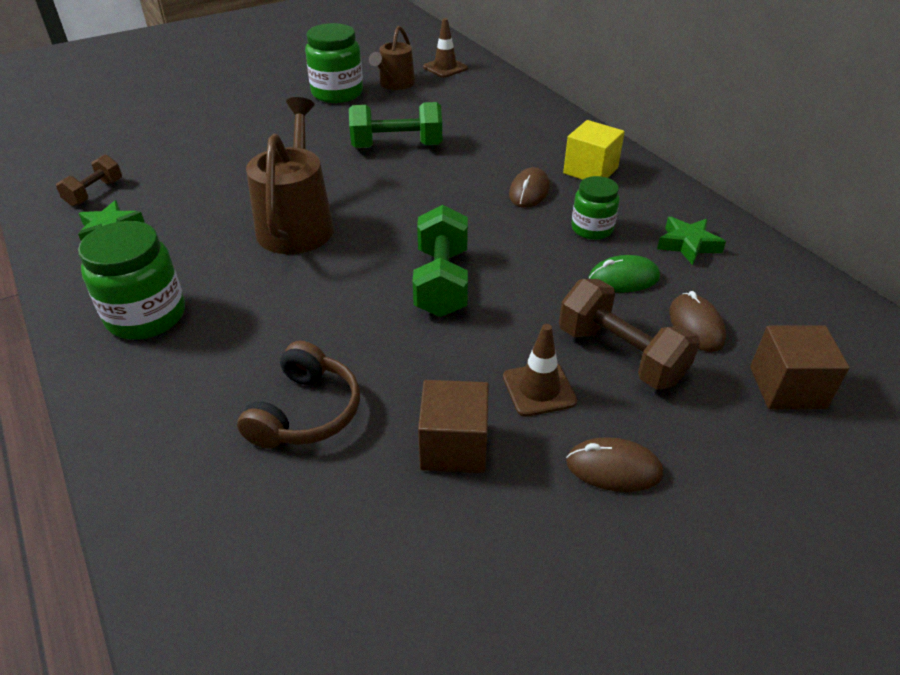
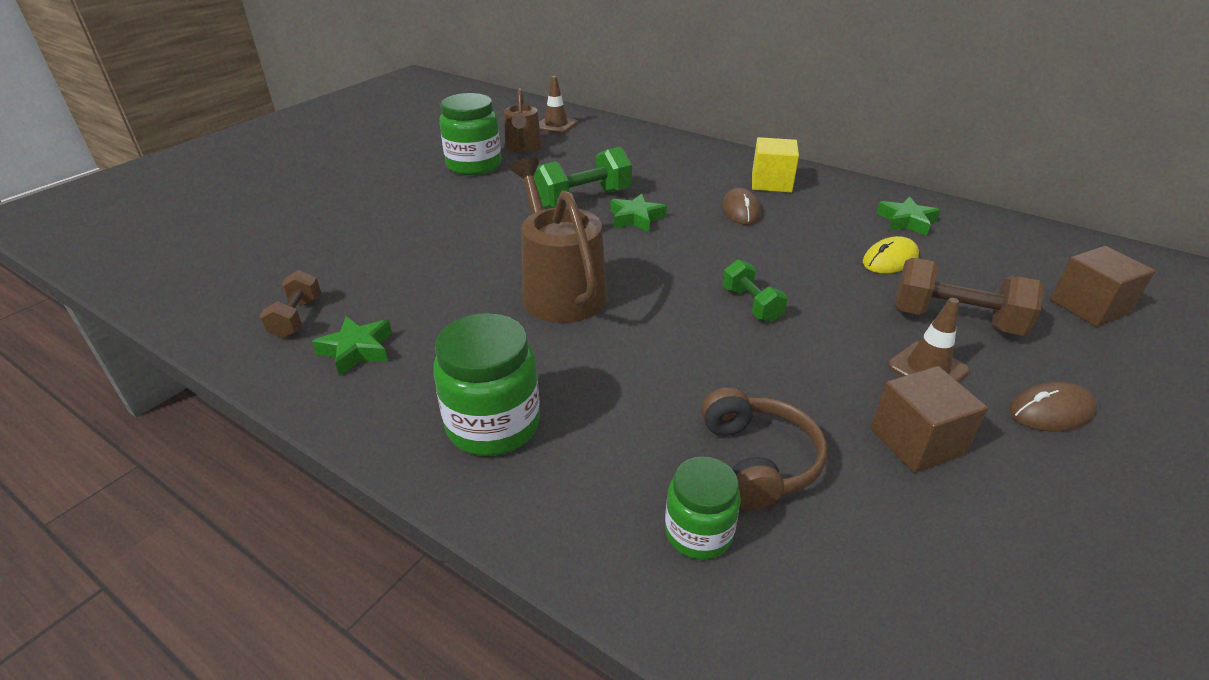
camera: 25 degrees left, 5 degrees down
green dumbbell [413,205,468,317] -> green dumbbell [723,259,788,322], size x0.60
green jar [571,176,620,240] -> green jar moved to [665,457,741,560]
green mouse [588,255,660,292] -> yellow mouse [863,236,919,273]
brown mouse [669,291,726,352] -> none
none -> green star [611,194,667,232]

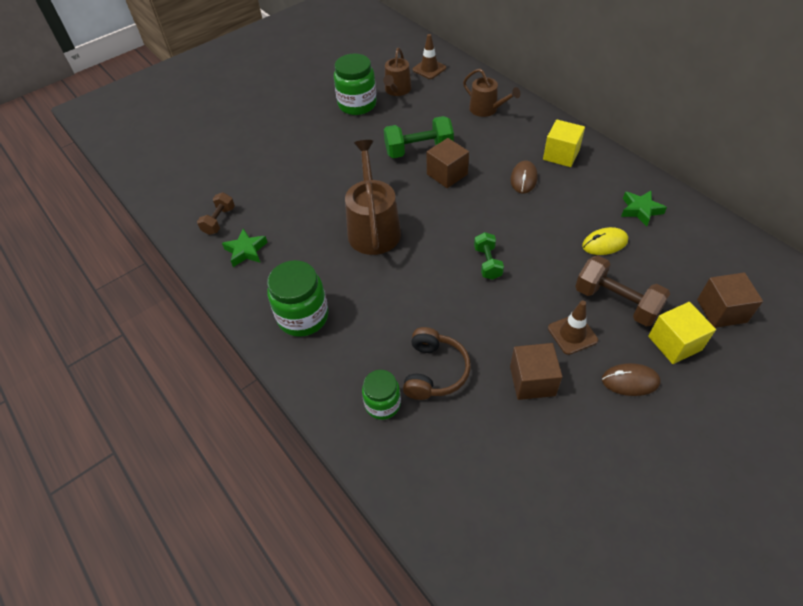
camera: 20 degrees right, 15 degrees up
green star [611,194,667,232] -> brown cube [426,138,469,188]
none -> brown watering can [463,69,520,117]
none -> yellow cube [648,302,716,364]

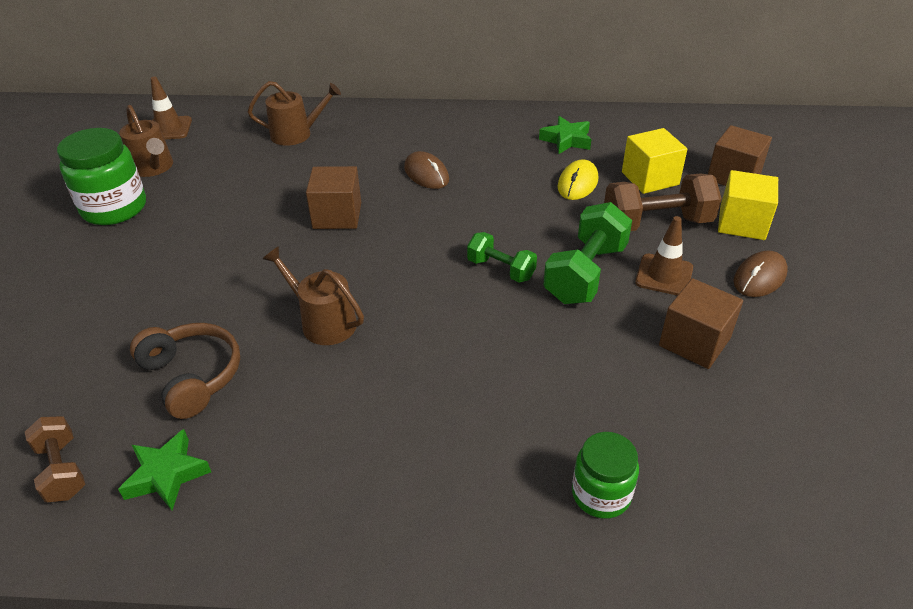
camera: 50 degrees left, 10 degrees down
green jar [267,260,328,337] -> none
brown watering can [345,140,401,255] -> brown watering can [263,246,364,345], size x0.62
green dumbbell [384,116,454,158] -> green dumbbell moved to [544,202,632,304]
brown headphones [403,327,471,400] -> brown headphones moved to [130,323,240,419]
yellow cube [543,120,585,167] -> yellow cube moved to [622,128,688,194]

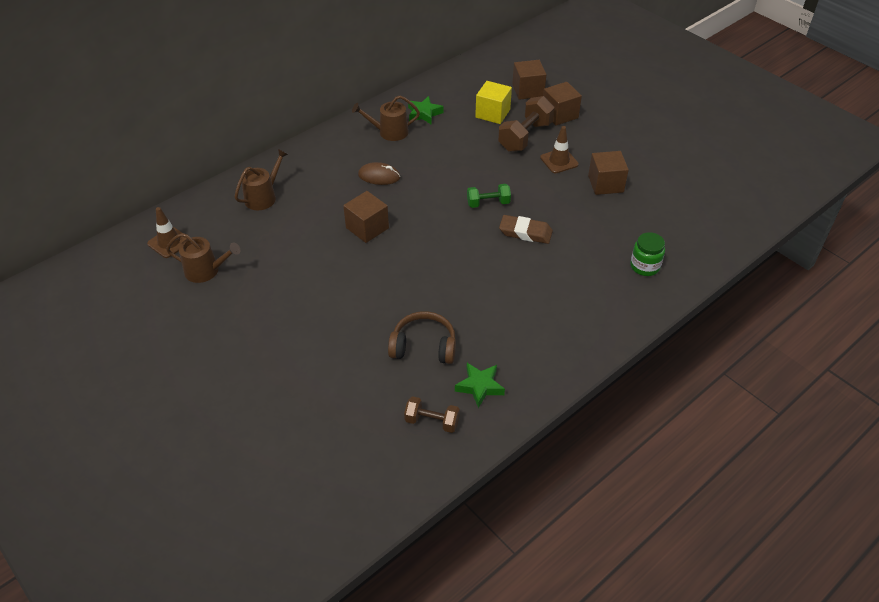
camera: 45 degrees left, 5 degrees up
green jar [57,128,146,225] -> none
brown watering can [263,246,364,345] -> brown watering can moved to [352,96,420,141]
green dumbbell [544,202,632,304] -> none
yellow mouse [557,159,598,200] -> none
yellow cube [718,170,778,240] -> brown cube [543,82,582,126]
brown mouse [733,251,788,297] -> none
none -> brown eraser [499,215,553,244]

